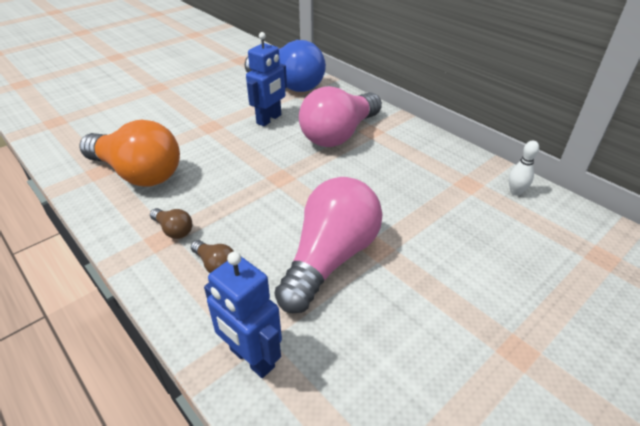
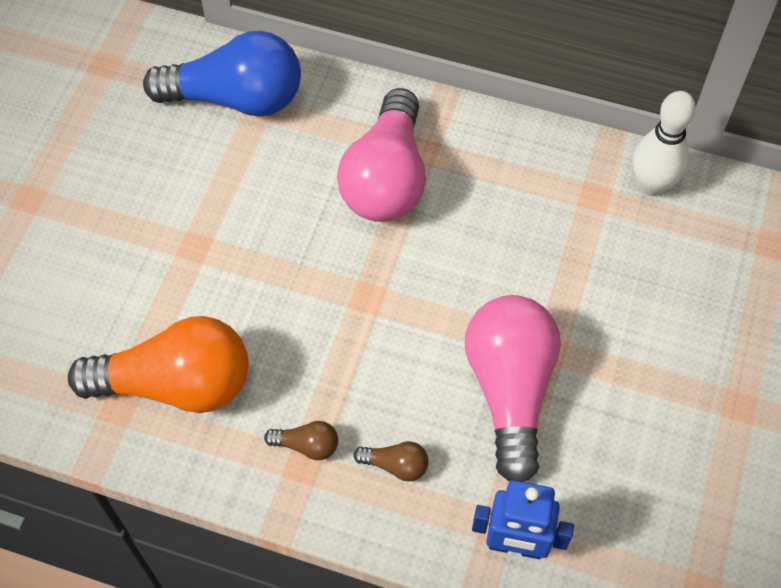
camera: 30 degrees left, 20 degrees up
blue robot [246,32,287,126] -> none
white bowling pin [509,140,539,196] -> white bowling pin [633,91,696,196], size x1.84

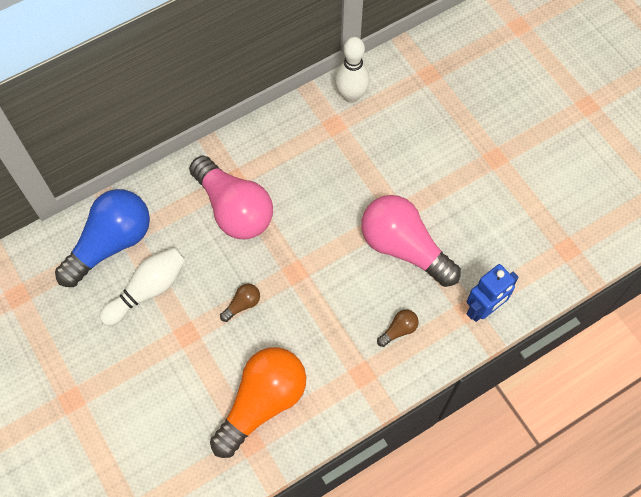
camera: 50 degrees left, 5 degrees up
brown light bulb [264,421,338,460] -> brown light bulb moved to [220,284,260,322]
none -> white bowling pin [99,247,185,326]

